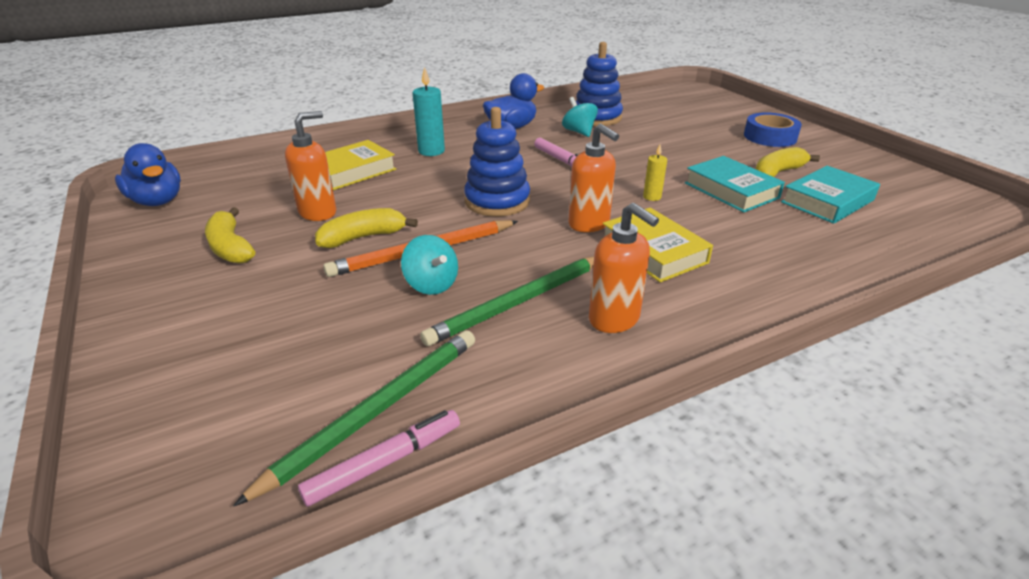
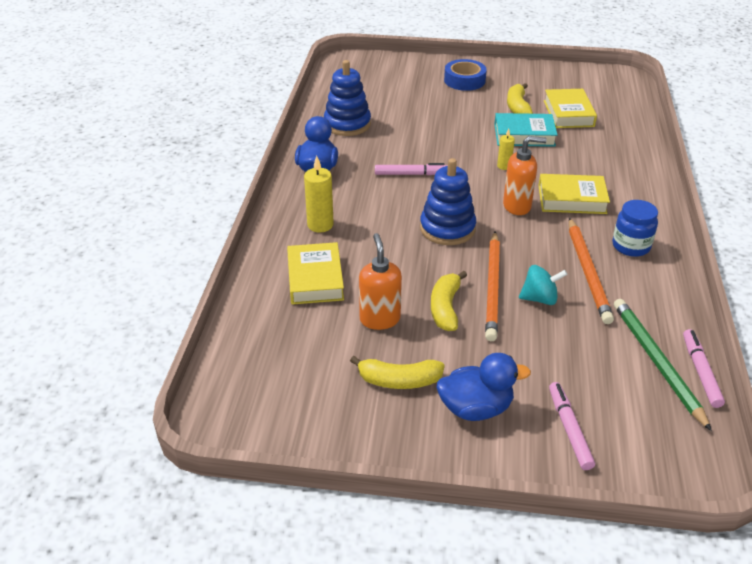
camera: 55 degrees left, 5 degrees up
blue duck [115,143,181,206] -> blue duck moved to [436,353,531,421]
turquoise candle [413,67,445,156] -> yellow candle [304,156,334,232]
green pencil [420,256,594,346] -> orange pencil [569,218,614,324]
turquoise spinning top [562,97,598,137] -> none
orange soap dispenser [589,203,659,333] -> blue jar [612,200,658,257]
turquoise book [781,166,880,224] -> yellow book [544,89,597,128]
none -> pink marker [549,382,595,470]

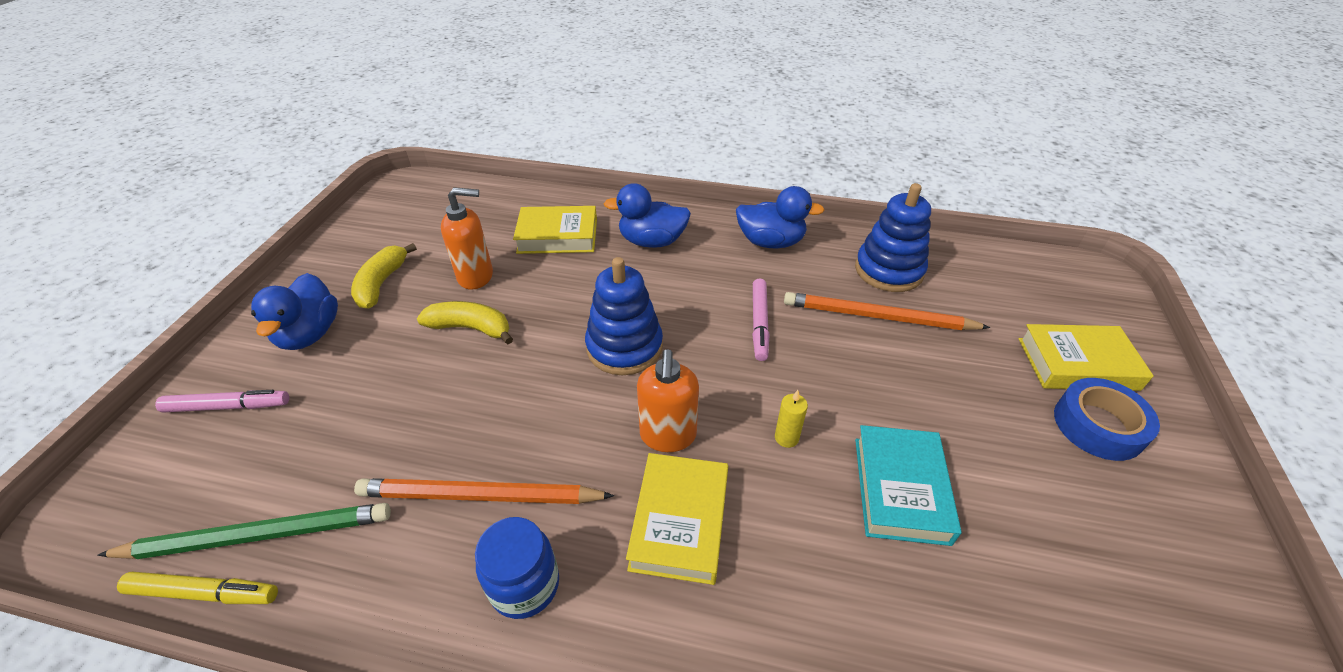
camera: 95 degrees right, 5 degrees up
yellow candle [304,156,334,232] -> blue duck [604,183,691,248]
orange pencil [485,231,500,341] -> orange pencil moved to [784,292,991,330]
yellow banana [507,83,533,114] -> none
turquoise spinning top [519,265,568,305] -> none
yellow book [544,89,597,128] -> yellow book moved to [1019,324,1154,391]
pink marker [683,329,725,408] -> yellow marker [117,572,278,604]

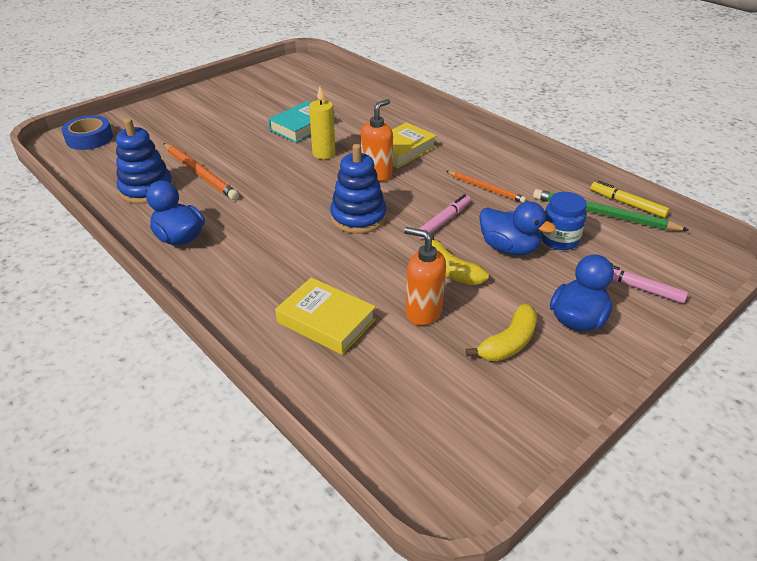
camera: 145 degrees left, 5 degrees down
orange pencil [354,478,614,504] -> orange pencil [446,171,526,203], size x0.64
blue jar [475,517,559,619] -> blue jar moved to [540,192,587,250]
blue duck [604,183,691,248] -> blue duck moved to [479,202,556,255]
pink marker [752,279,770,361] -> pink marker moved to [418,194,471,239]
yellow candle [775,390,808,448] -> yellow candle [309,87,335,159], size x1.69
yellow book [1019,324,1154,391] -> none
blue tape [1054,378,1160,461] -> blue tape moved to [62,115,113,150]

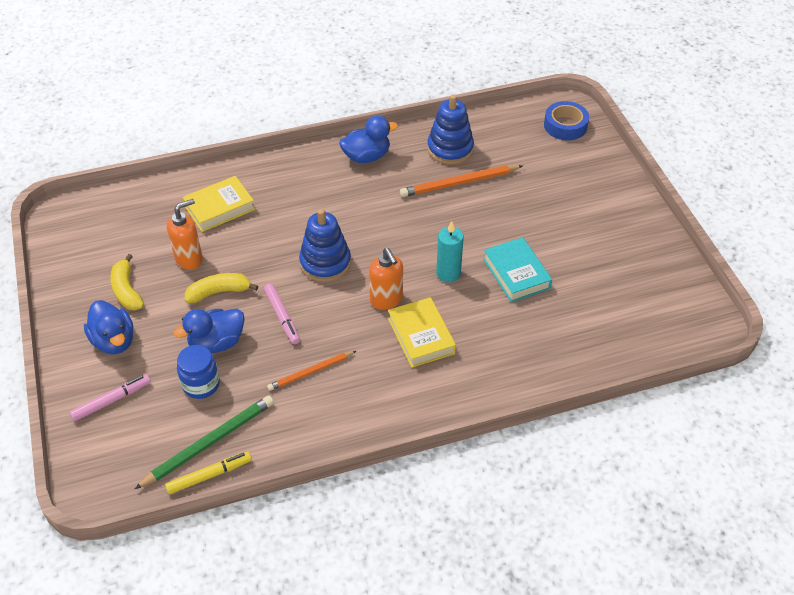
camera: 115 degrees right, 10 degrees up
yellow candle [309,87,335,159] -> turquoise candle [436,221,464,282]

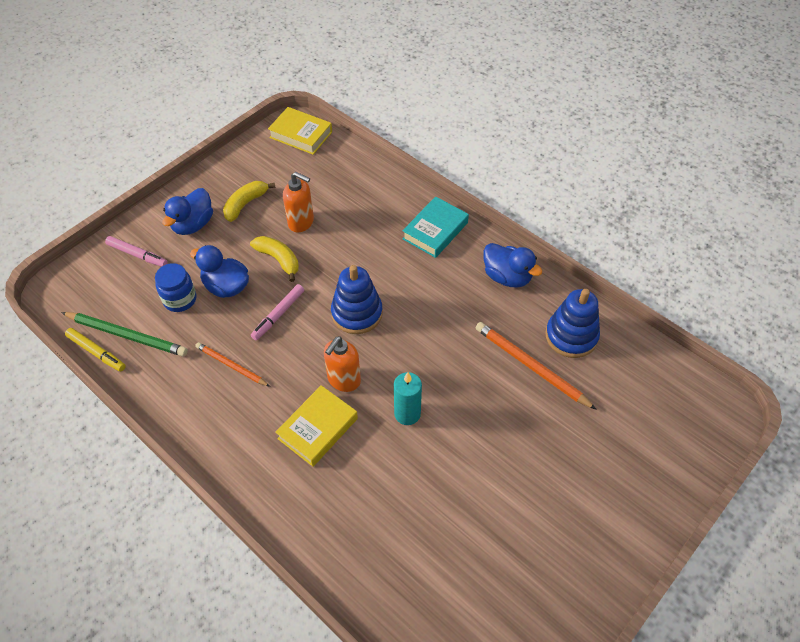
camera: 60 degrees right, 5 degrees up
yellow book [183,176,255,232] -> yellow book moved to [268,107,332,155]
turquoise book [483,237,552,302] -> turquoise book moved to [403,196,469,258]
blue tape [544,101,589,141] -> none

